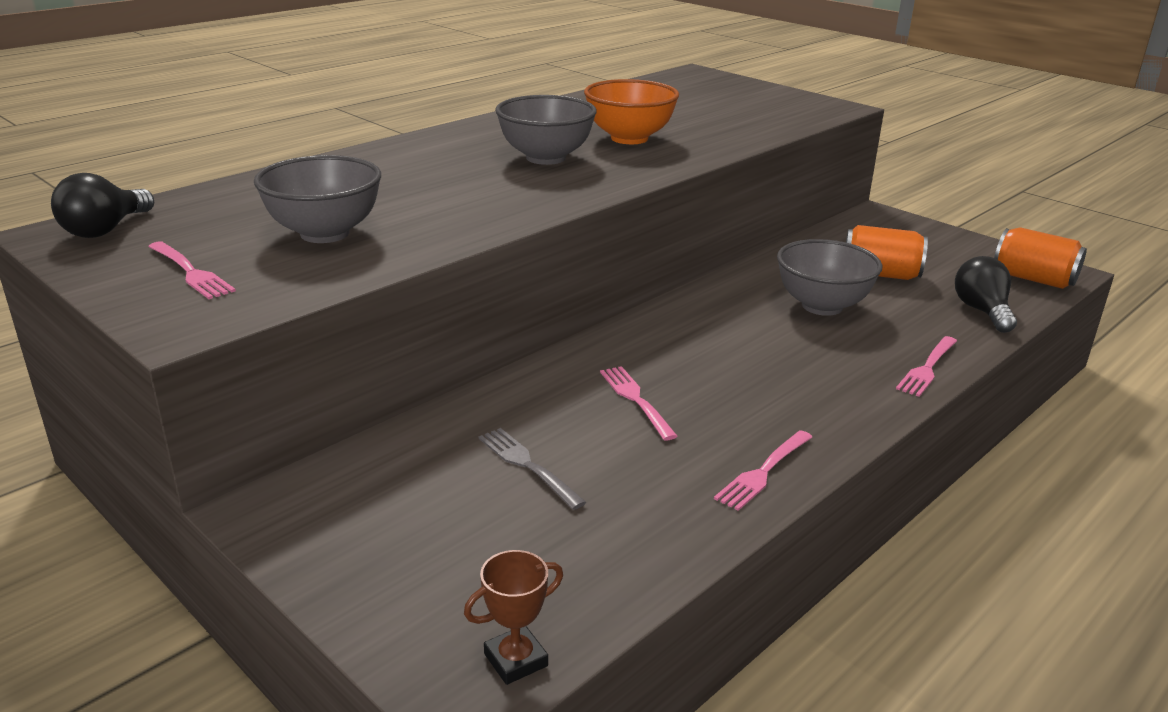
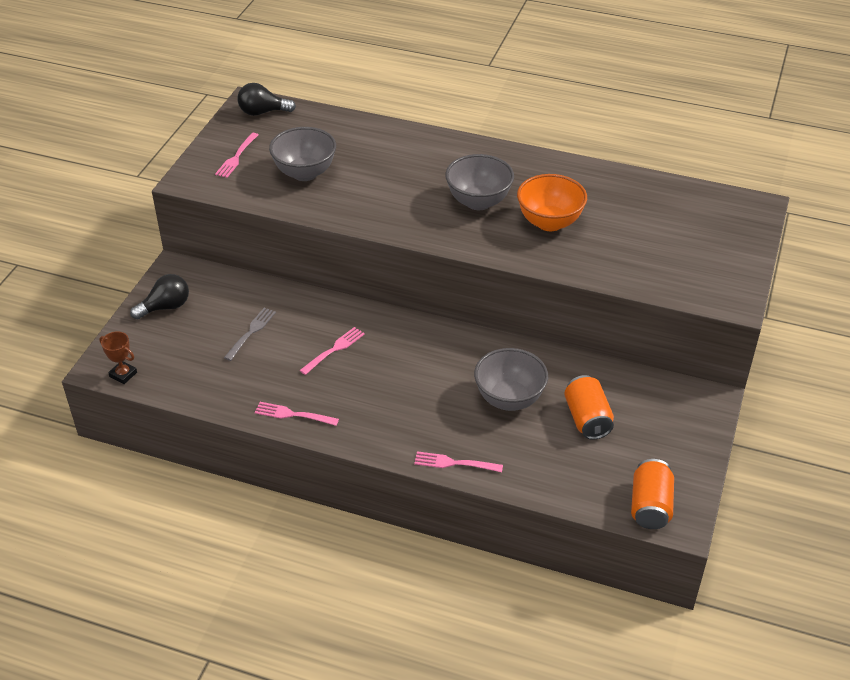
camera: 65 degrees right, 15 degrees up
black light bulb [955,256,1017,333] -> black light bulb moved to [130,274,189,320]

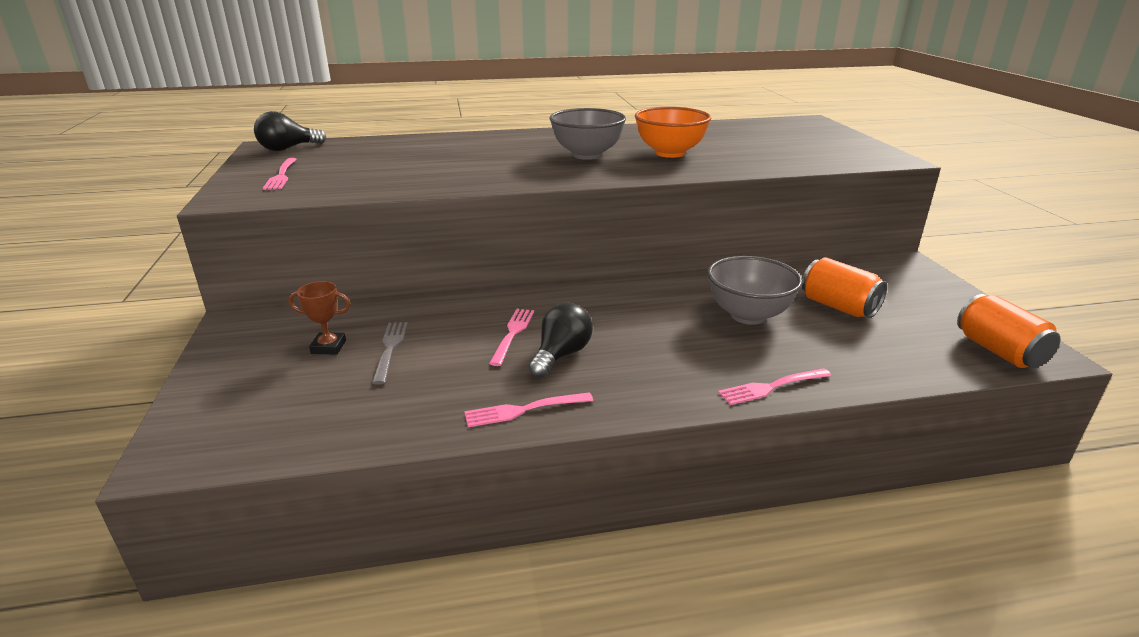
camera: 30 degrees left, 15 degrees down
brown trophy [99,331,137,384] -> brown trophy moved to [288,281,351,355]
black light bulb [130,274,189,320] -> black light bulb moved to [528,302,593,378]
grey bowl [269,127,336,181] -> none

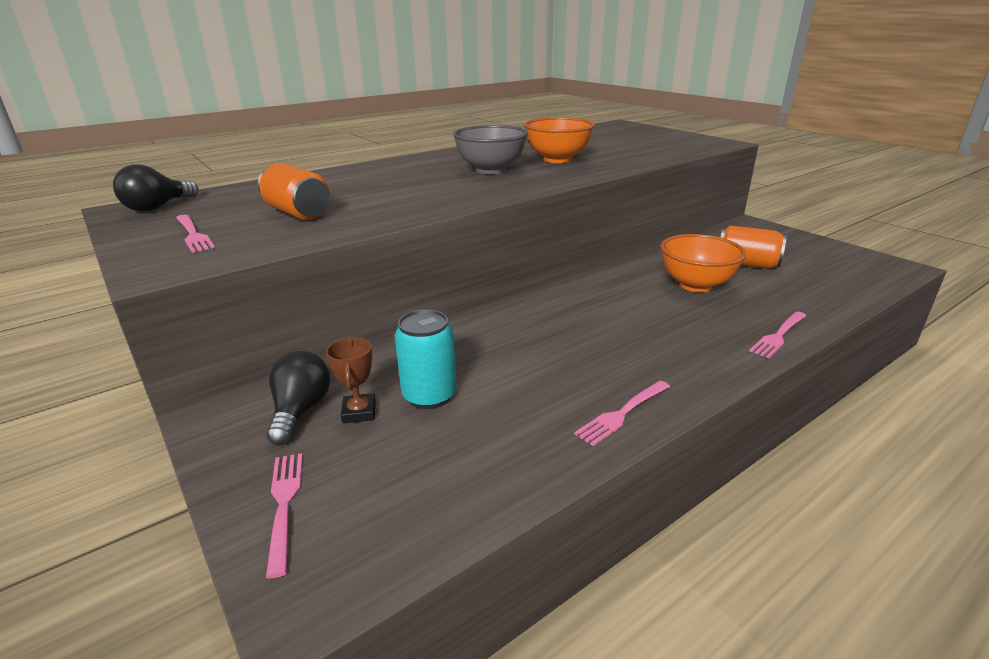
camera: 25 degrees left, 0 degrees up
brown trophy [288,281,351,355] -> brown trophy turned 75 degrees counterclockwise [326,337,376,423]
grey fork [372,322,408,385] -> turquoise can [395,309,456,409]
pink fork [489,309,534,366] -> pink fork moved to [266,453,303,578]
black light bulb [528,302,593,378] -> black light bulb moved to [266,351,330,446]
grey bowl [708,256,802,325] -> orange bowl [661,234,746,292]
orange can [957,294,1060,368] -> orange can moved to [258,163,330,220]

